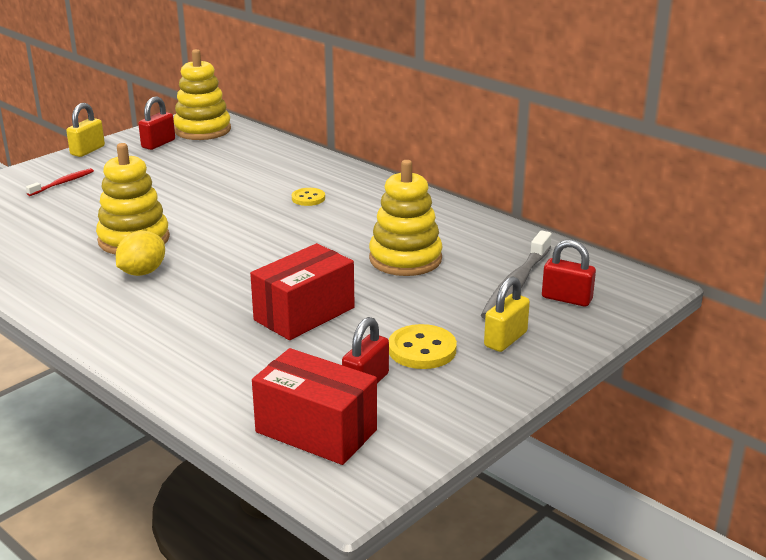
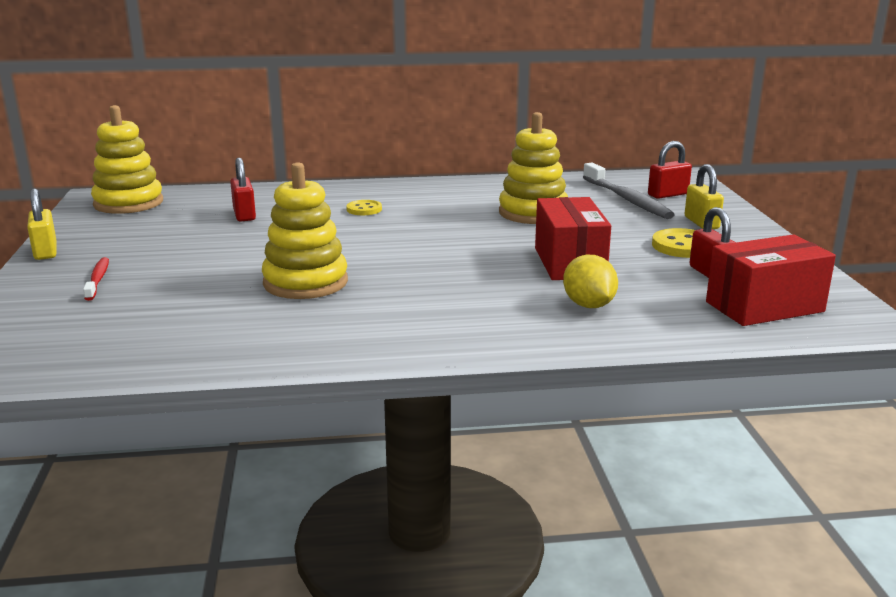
camera: 50 degrees left, 5 degrees down
yellow lemon [116,231,165,276] -> yellow lemon moved to [563,255,618,308]
red padlock [138,96,175,150] -> red padlock moved to [230,158,256,221]

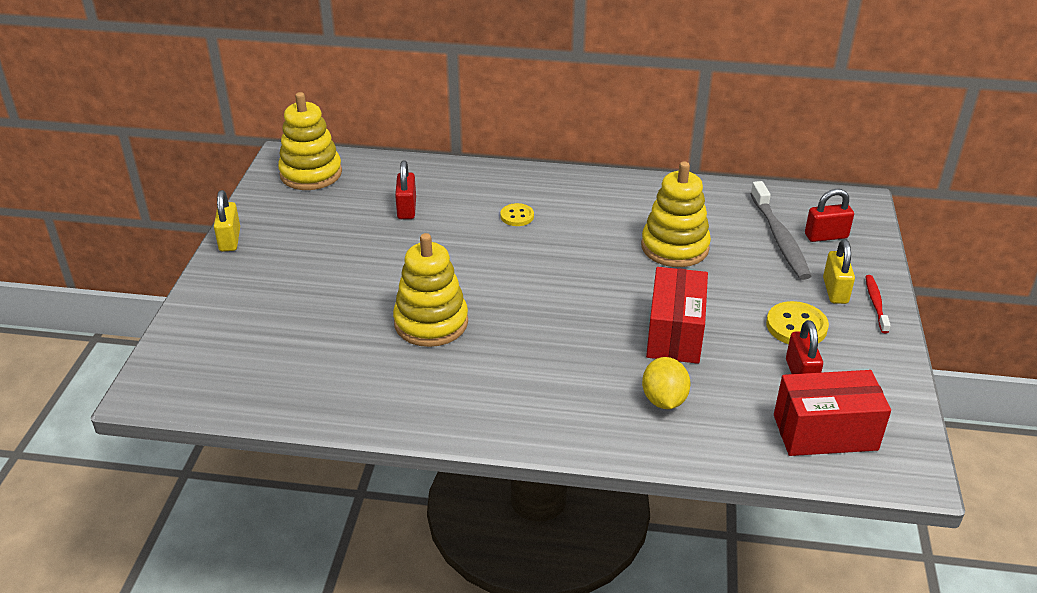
camera: 15 degrees right, 15 degrees up
red toothbrush [83,257,109,301] -> red toothbrush moved to [865,275,891,333]

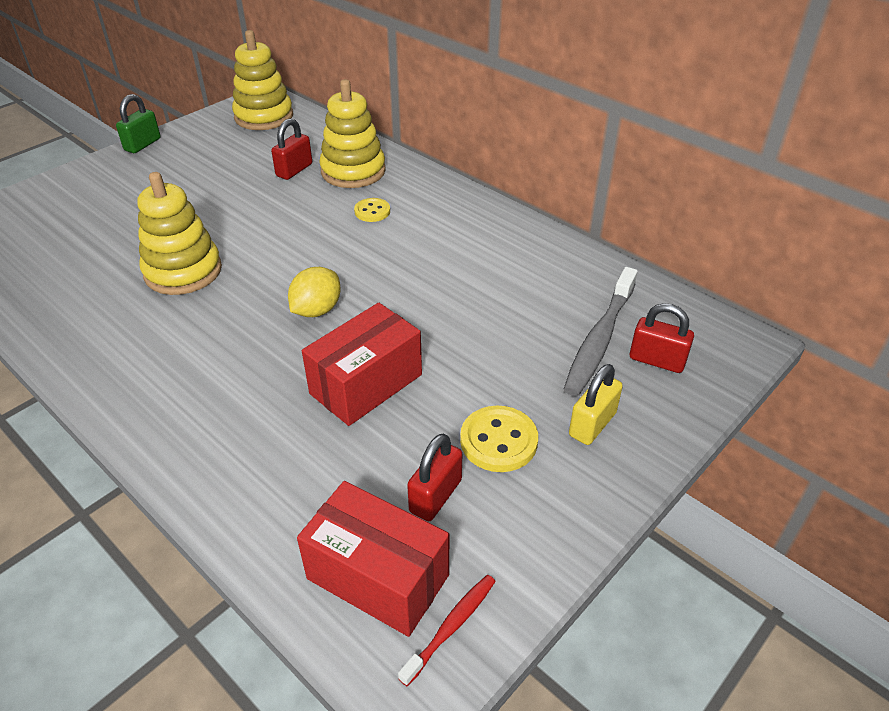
camera: 35 degrees right, 5 degrees up
yellow padlock [214,190,240,252] -> green padlock [116,94,161,153]
yellow stacking toy [641,162,711,267] -> yellow stacking toy moved to [319,79,386,188]
yellow lemon [642,357,691,409] -> yellow lemon moved to [288,267,341,317]
red toothbrush [865,275,891,333] -> red toothbrush moved to [398,575,496,686]

